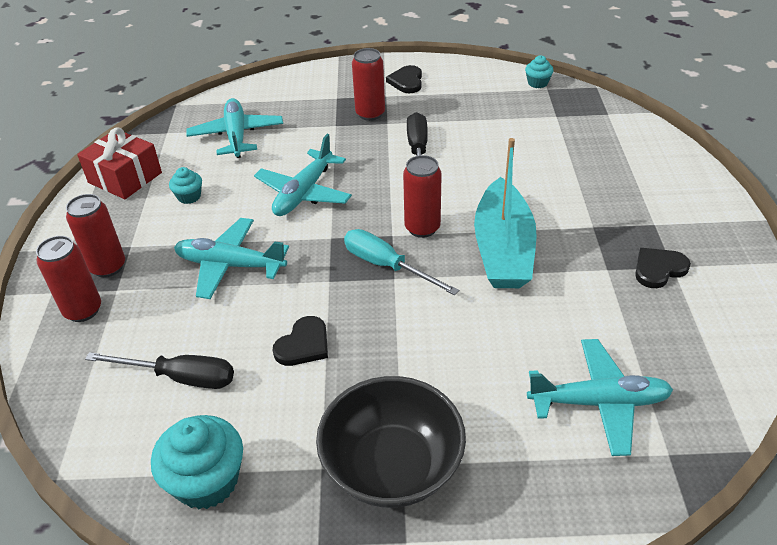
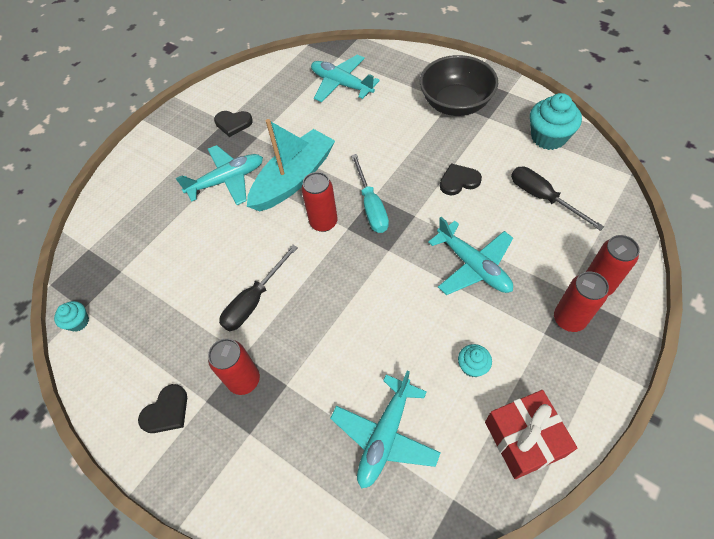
camera: 140 degrees left, 15 degrees up
turquoise plane [254,134,352,216] -> turquoise plane moved to [176,145,263,205]

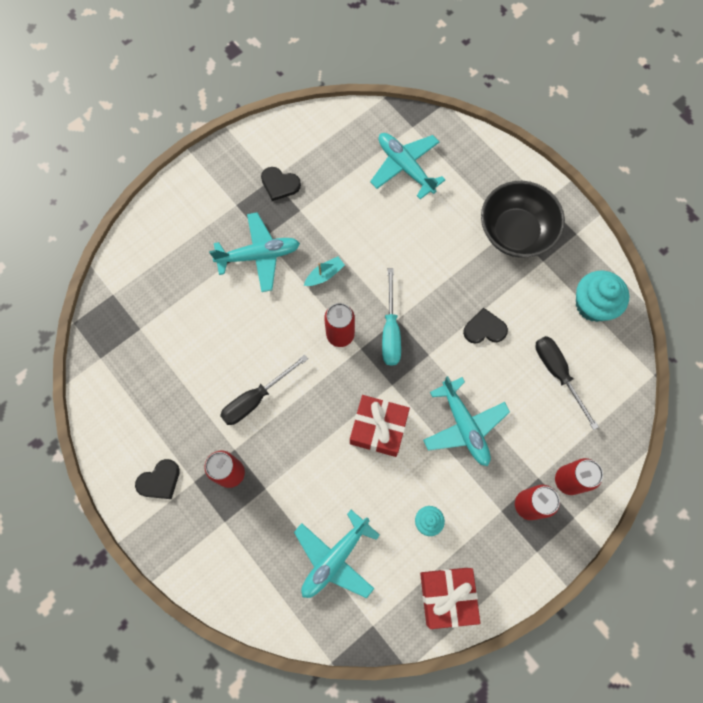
camera: 10 degrees right, 15 degrees up
turquoise cupcake [54,301,89,332] -> none
turquoise boat [247,119,335,212] -> turquoise boat [304,257,345,286], size x0.40
none -> red gift [350,395,410,457]

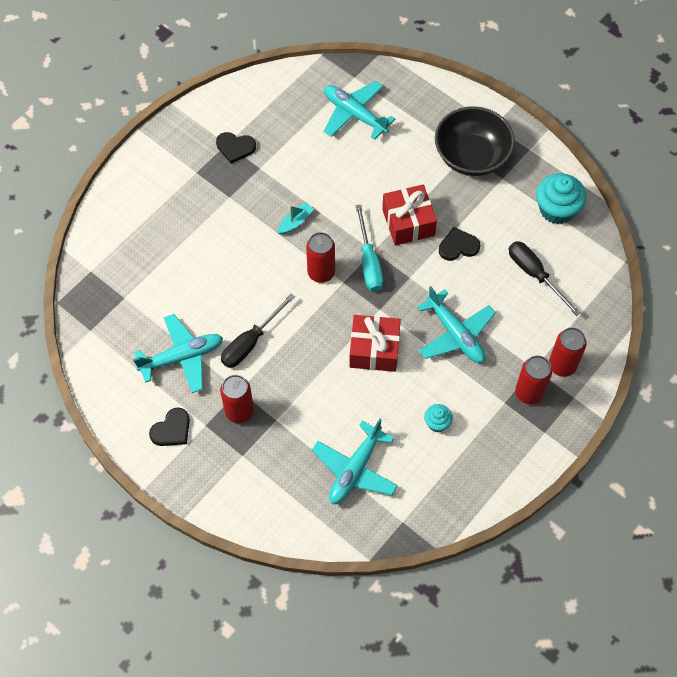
camera: 10 degrees left, 10 degrees down
turquoise plane [209,212,300,292] -> turquoise plane moved to [133,314,223,393]
red gift [420,568,480,629] -> red gift moved to [382,184,437,246]

